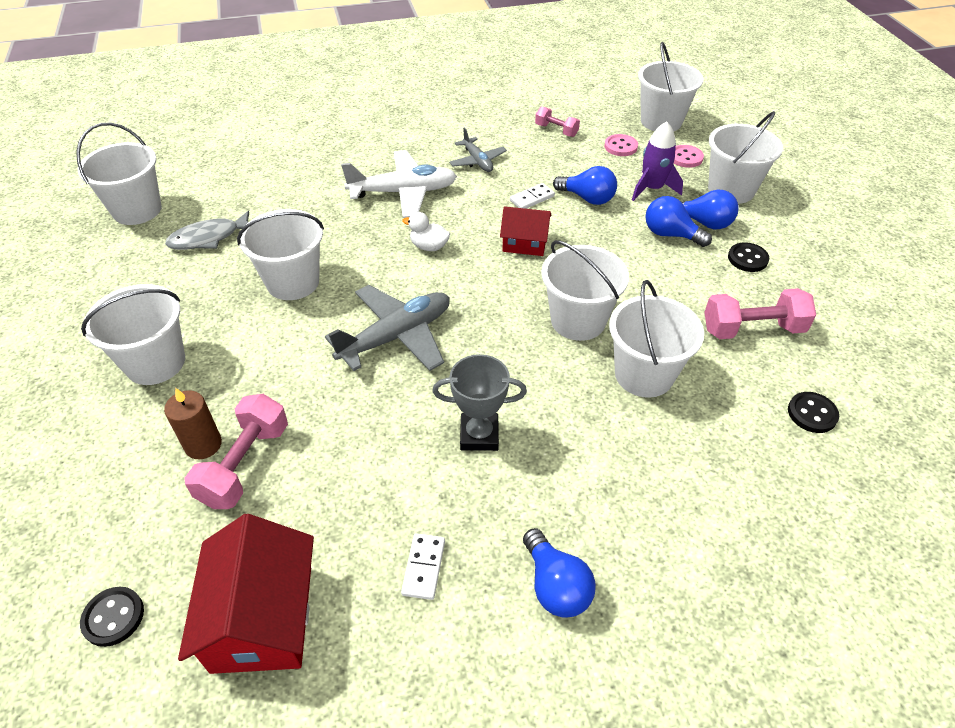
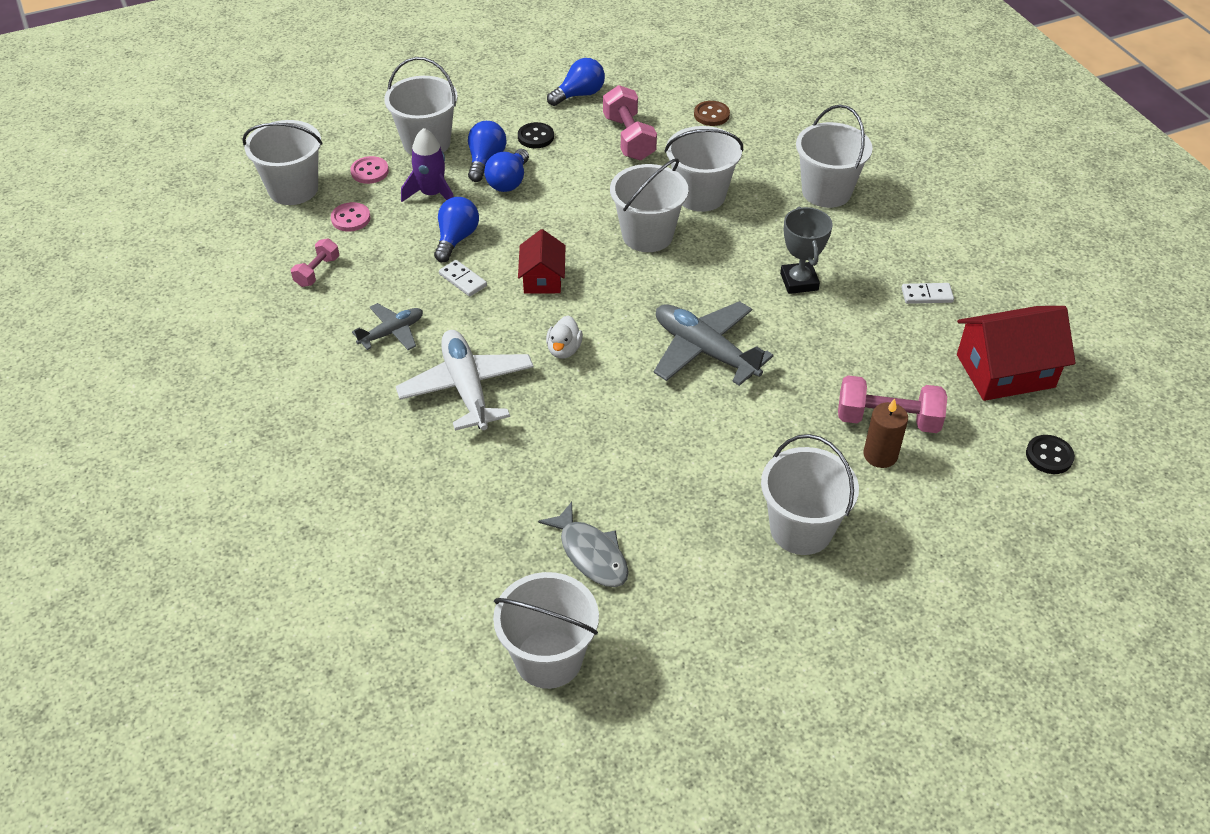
camera: 100 degrees left, 0 degrees up
white bucket [237,209,324,300] -> white bucket moved to [796,105,873,208]
blue light bulb [523,528,596,618] -> blue light bulb moved to [547,58,605,106]
black button [788,392,839,433] -> brown button [694,101,730,126]

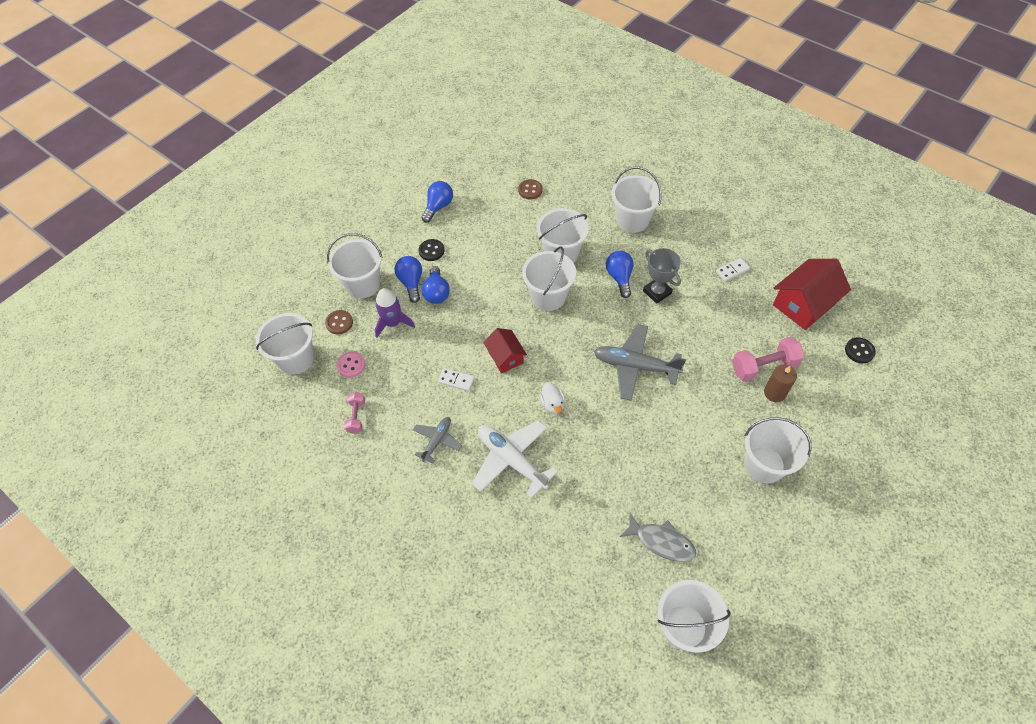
camera: 25 degrees left, 10 degrees up
pink button [350,156,389,184] -> brown button [325,310,353,334]
blue light bulb [434,197,479,262] -> blue light bulb moved to [606,251,633,298]
pink dumbbell [603,85,657,160] -> none

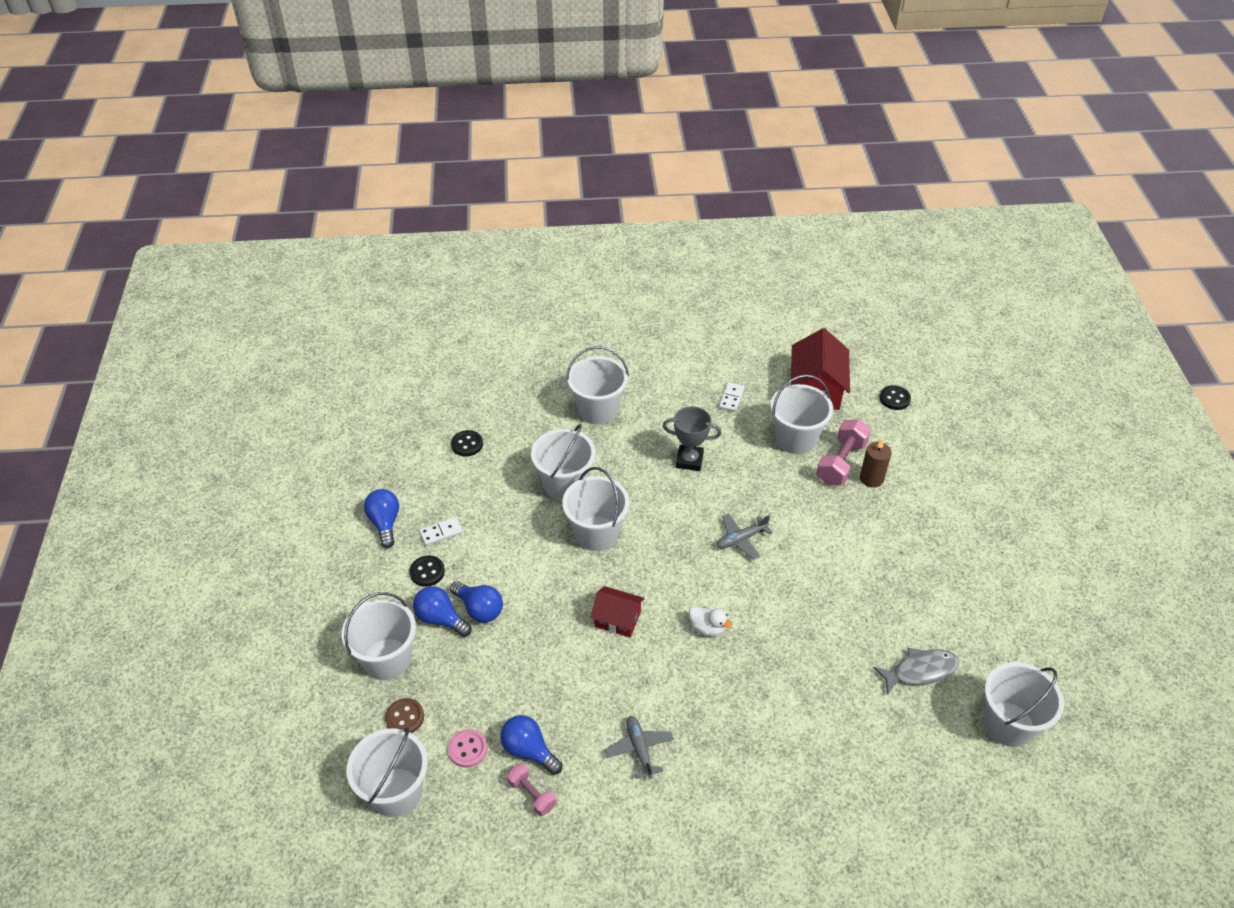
camera: 45 degrees left, 10 degrees down
purple rocket [375,288,415,338] -> none
white domino [438,368,475,391] -> white domino moved to [419,517,463,546]
white plane [472,420,558,498] -> none
brown button [518,179,543,199] -> black button [451,430,483,456]
grey plane [594,324,686,401] -> grey plane [717,513,773,559], size x0.57
blue light bulb [606,251,633,298] -> blue light bulb moved to [500,715,562,775]
white bucket [744,417,811,483] -> white bucket moved to [771,375,833,454]

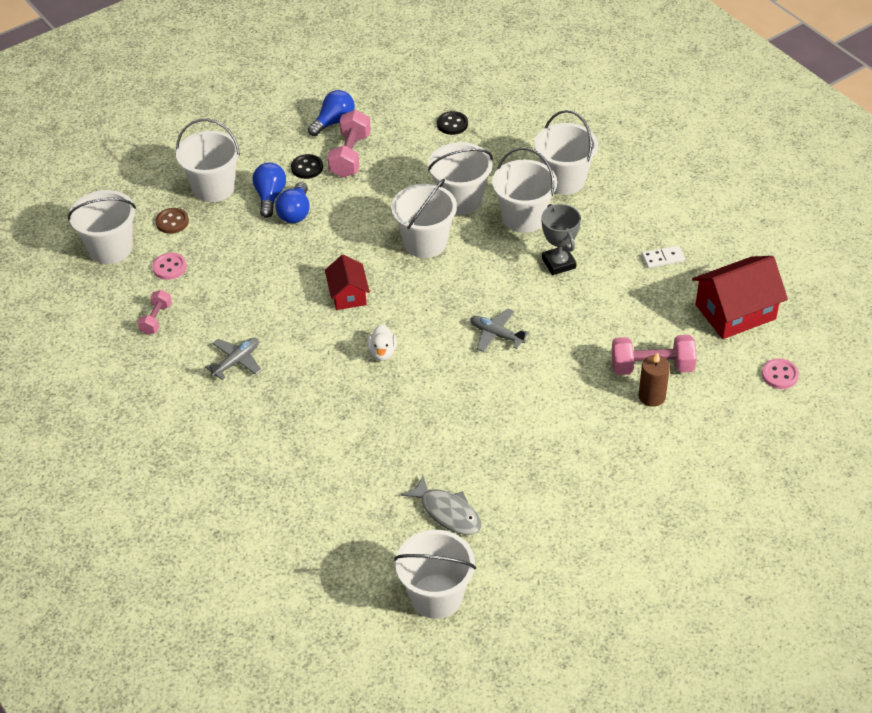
camera: 60 degrees right, 0 degrees up
white domino [419,517,463,546] -> pink dumbbell [327,110,371,178]
blue light bulb [500,715,562,775] -> none
white bucket [771,375,833,454] -> white bucket moved to [492,147,557,233]
black button [880,385,911,410] -> pink button [762,358,799,389]

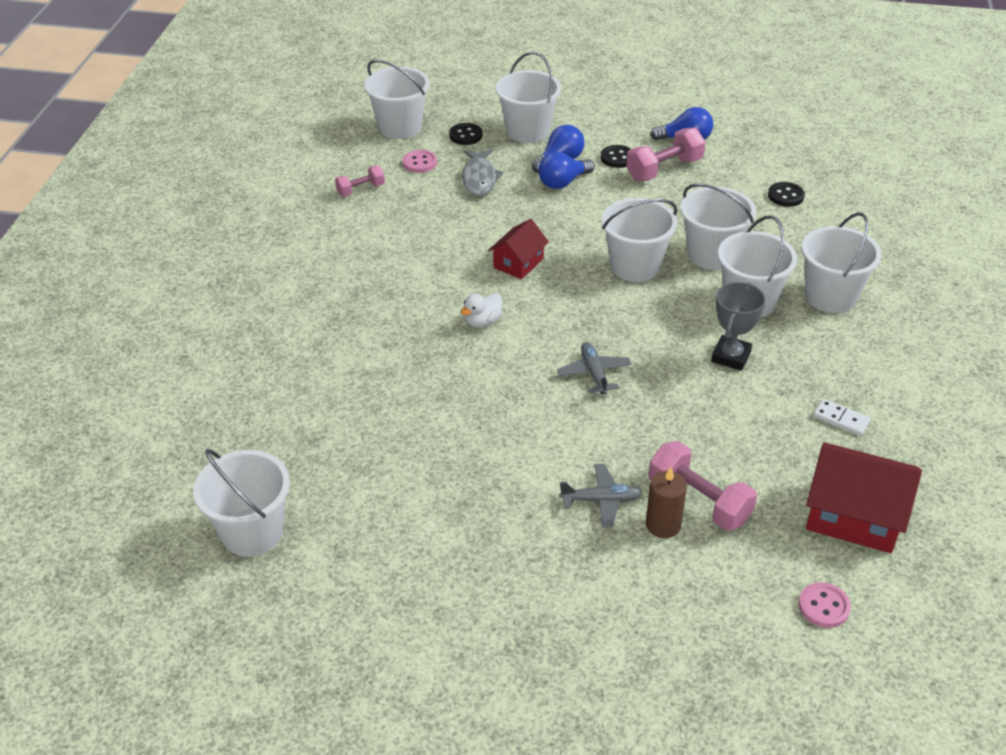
camera: 45 degrees right, 5 degrees down
brown button [155,208,189,234] -> black button [449,123,483,145]
grey plane [205,338,261,380] -> grey plane moved to [559,464,642,528]
grey fish [401,475,481,535] -> grey fish moved to [462,149,503,196]

